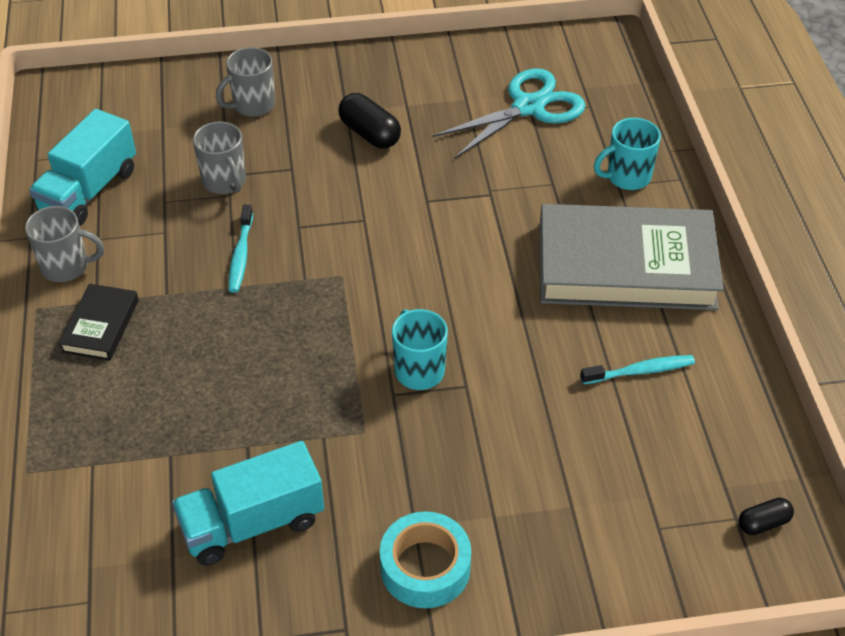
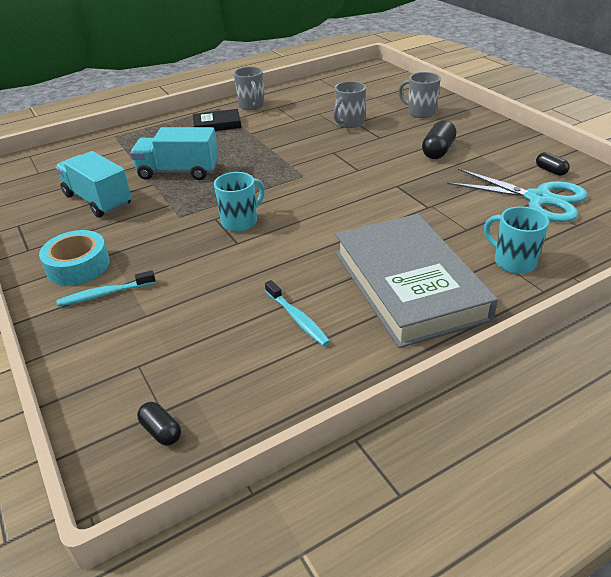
camera: 70 degrees right, 10 degrees down
turquoise truck [29,109,136,226] -> turquoise truck moved to [130,127,218,180]
turquoise toothbrush [229,205,253,293] -> turquoise toothbrush moved to [57,270,156,307]
none -> black capsule [536,152,570,176]

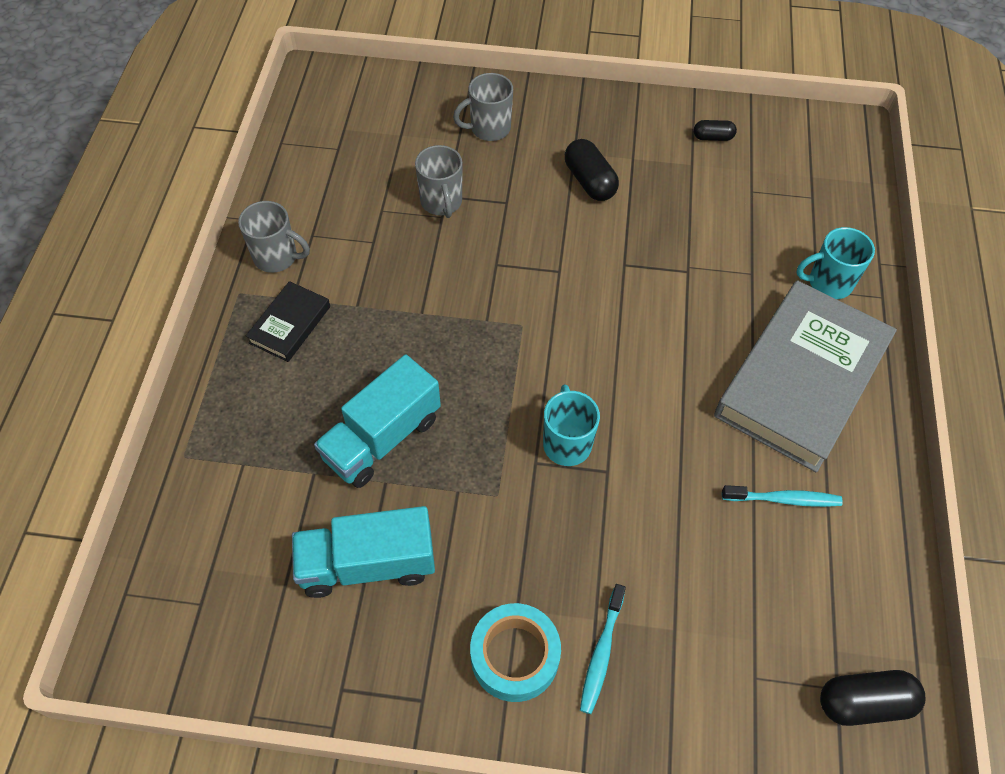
camera: 55 degrees left, 20 degrees up
black capsule [137,402,181,446] -> black capsule [820,670,925,726], size x1.68
grey book [336,214,498,348] -> grey book turned 75 degrees counterclockwise [714,280,897,472]
turquoise scissors [447,168,588,222] -> none

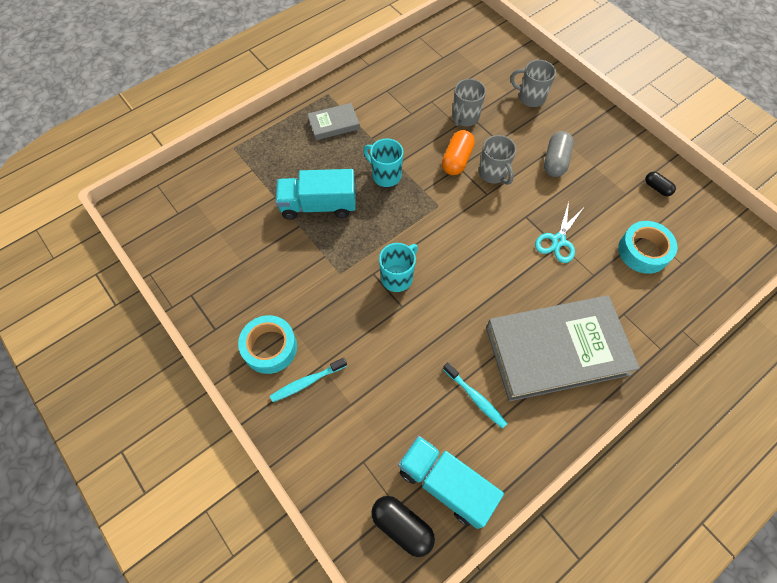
camera: 45 degrees right, 5 degrees up
grey mug [238,201,310,273] -> grey mug moved to [479,135,516,185]
black book [246,281,330,362] -> grey book [307,103,360,140]
turquoise truck [292,506,435,598] -> turquoise truck moved to [398,436,504,529]
black capsule [565,139,619,201] -> grey capsule [544,131,574,177]
turquoise mug [796,227,875,299] -> turquoise mug moved to [363,138,403,187]
none -> orange capsule [442,130,475,175]
none -> turquoise scissors [535,202,584,263]
none -> turquoise tape [618,221,677,274]

